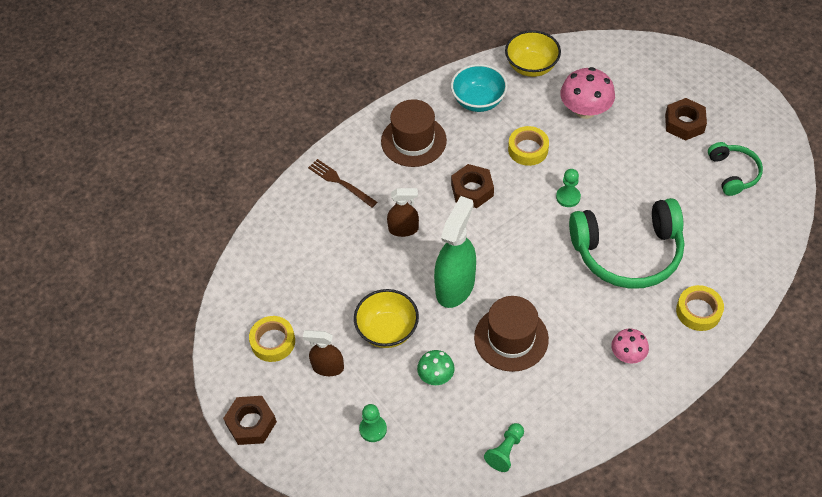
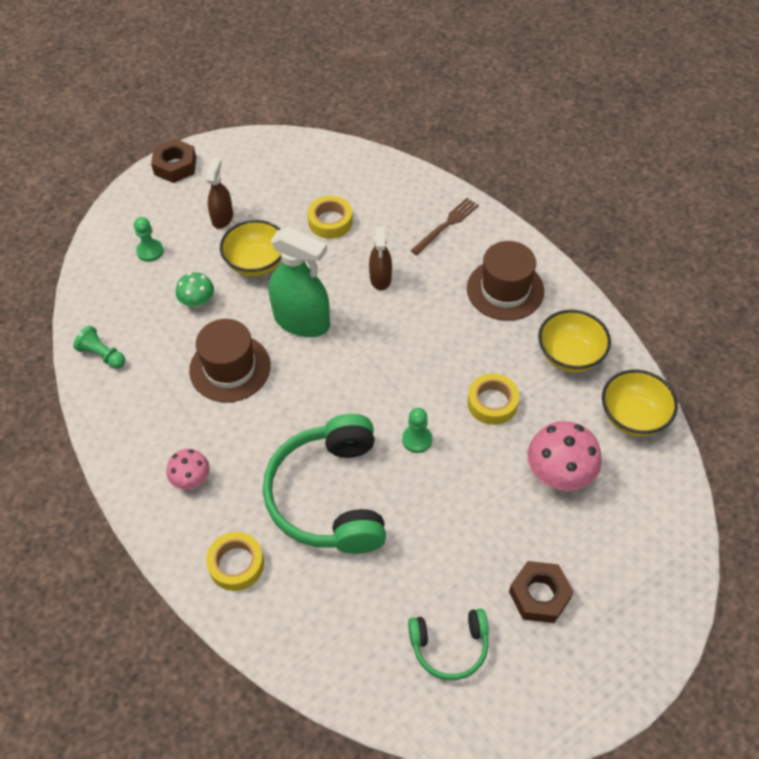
camera: 90 degrees right, 0 degrees up
yellow tape [249,316,295,362] -> yellow tape moved to [307,196,353,239]
turquoise bowl [451,64,508,112] -> yellow bowl [538,310,611,372]
brown nut [451,164,494,208] -> none

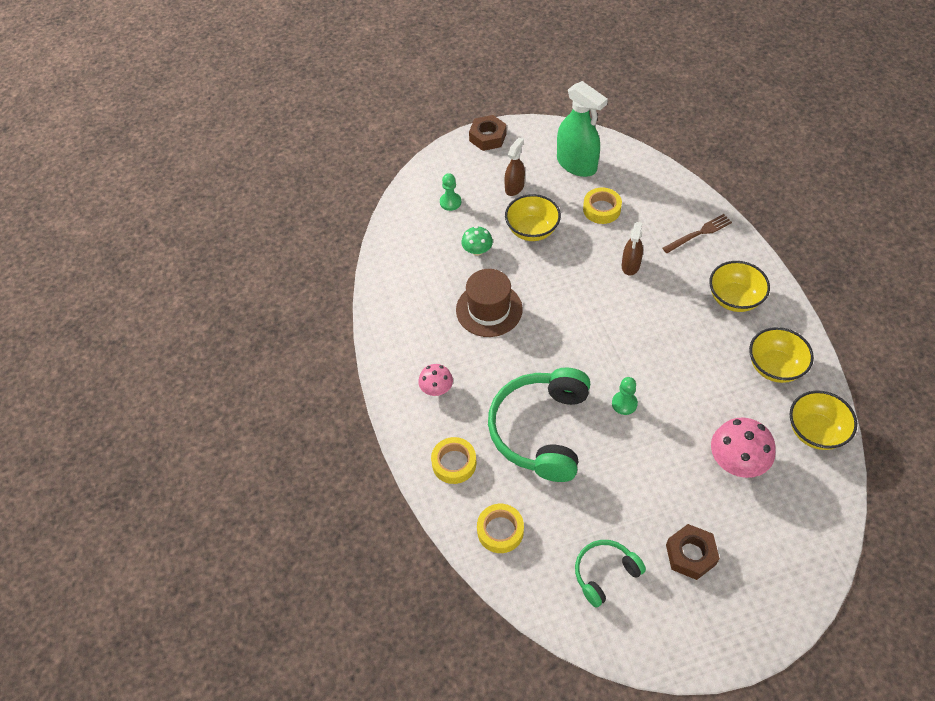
camera: 20 degrees right, 0 degrees up
green pawn [74,326,125,369] -> none
green spray bottle [269,226,330,337] -> green spray bottle moved to [557,81,608,177]
green headphones [408,608,489,680] -> green headphones turned 135 degrees clockwise [575,540,646,607]
brown hat [467,241,544,321] -> yellow bowl [709,261,770,312]
yellow tape [468,373,519,425] -> yellow tape moved to [477,504,524,553]

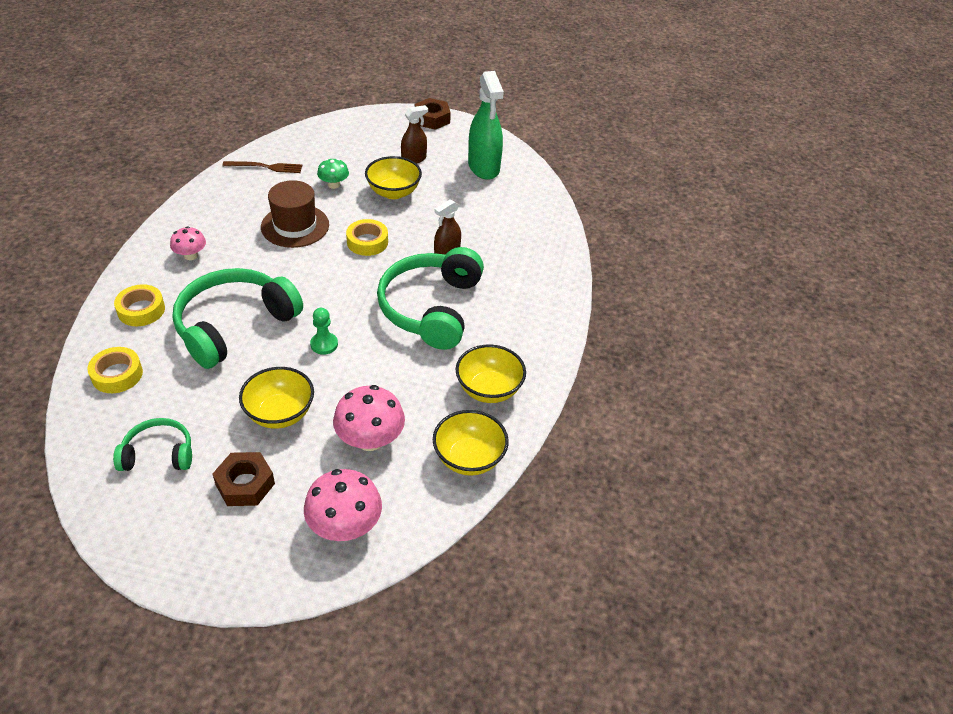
camera: 25 degrees right, 10 degrees down
green pawn [440,173,461,211] -> none
yellow tape [583,187,622,224] -> yellow tape moved to [346,219,388,256]
brown fork [663,214,732,253] -> brown fork moved to [222,161,302,173]
yellow bowl [709,261,770,312] -> yellow bowl moved to [239,367,314,429]
none -> pink mushroom [304,469,382,541]
none -> green headphones [377,247,484,350]

